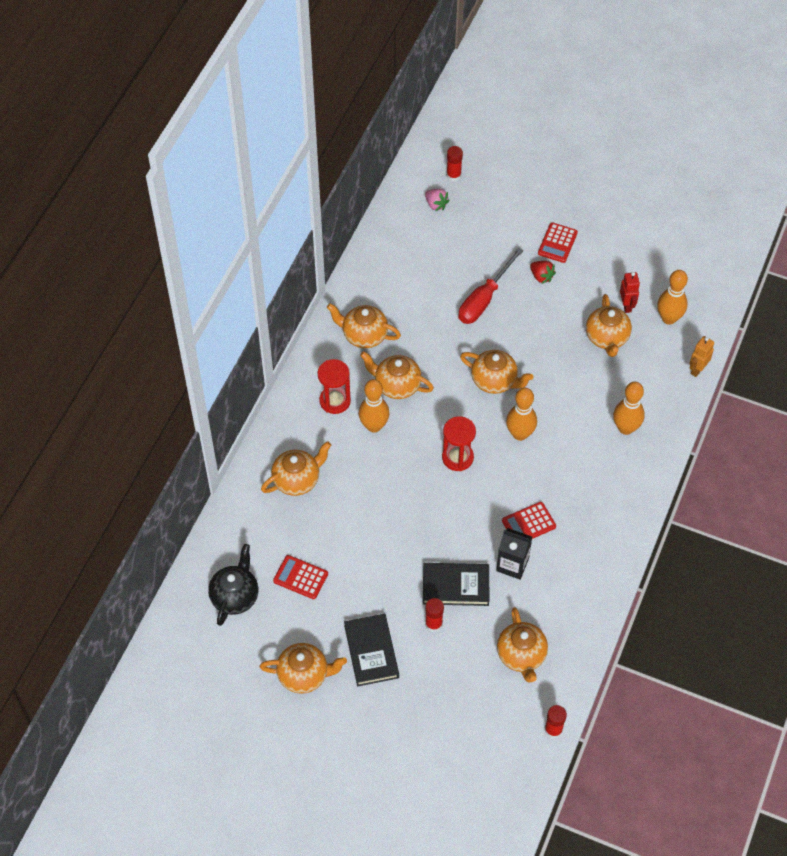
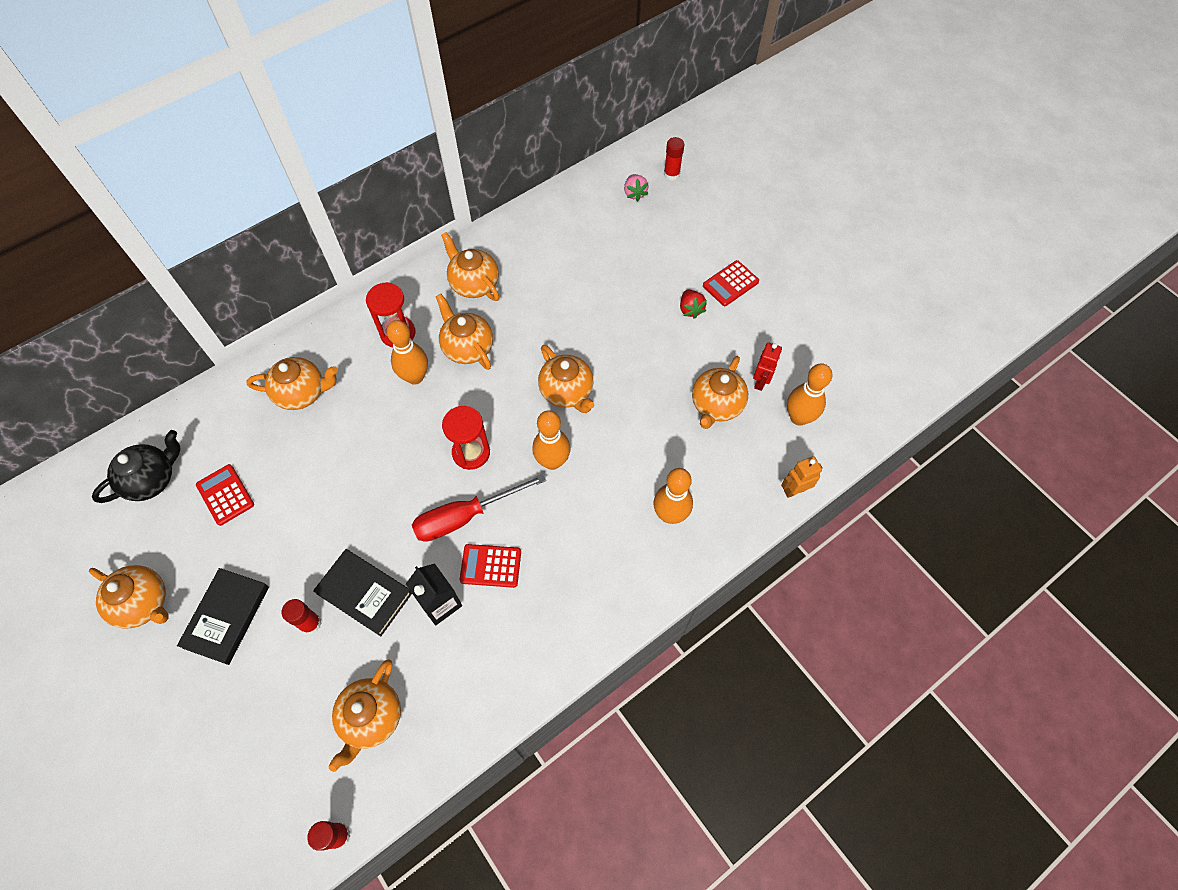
camera: 30 degrees right, 5 degrees up
red screwdriver [459,247,524,324] -> red screwdriver moved to [412,474,546,542]

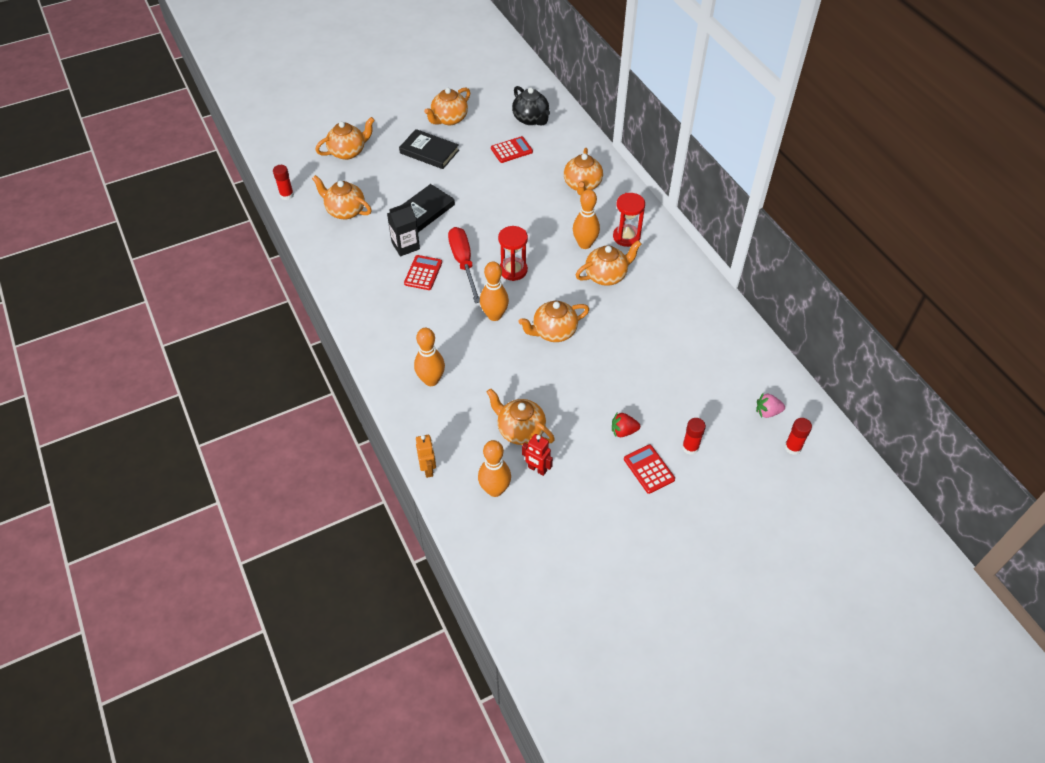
camera: 100 degrees right, 10 degrees down
red glue stick [281,599,322,634] -> red glue stick moved to [682,418,706,455]
orange teapot [441,232,499,301] -> orange teapot moved to [316,117,374,160]

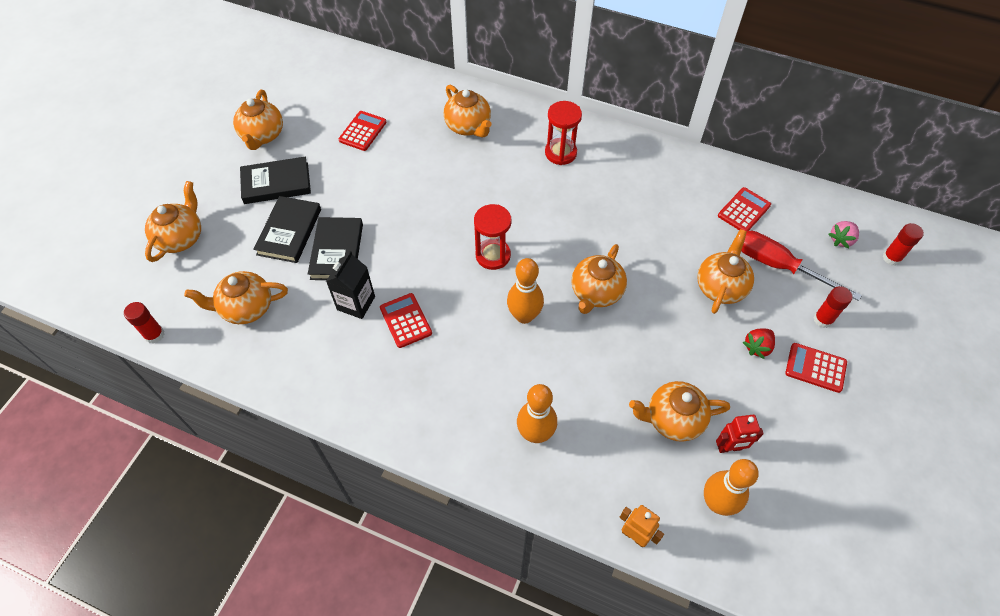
camera: 40 degrees left, 5 degrees up
red screwdriver [448,227,480,303] -> red screwdriver moved to [741,231,862,301]
black teapot [512,86,550,125] -> none
orange bowling pin [573,189,600,249] -> none
orange teapot [576,240,641,286] -> orange teapot moved to [697,229,754,314]
none -> black book [253,196,321,263]
none -> red calculator [718,187,771,231]

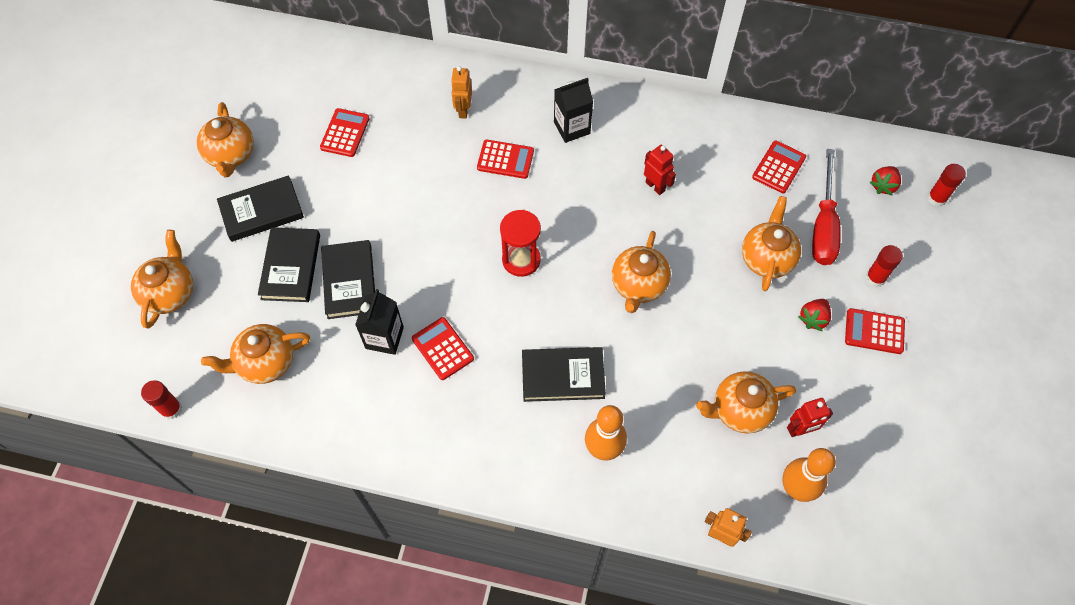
camera: 10 degrees left, 5 degrees up
orange teapot [444,85,491,138] -> orange robot [451,66,472,119]
orange bowling pin [507,258,544,324] -> none
red hourglass [545,101,582,165] -> black carton [554,78,593,143]
red screwdriver [741,231,862,301] -> red screwdriver turned 105 degrees counterclockwise [812,149,841,265]
pink strawberry [828,221,859,248] -> red strawberry [869,166,901,195]
none -> red calculator [477,140,534,179]
none -> black book [522,347,606,402]
none -> red robot [644,145,676,195]

